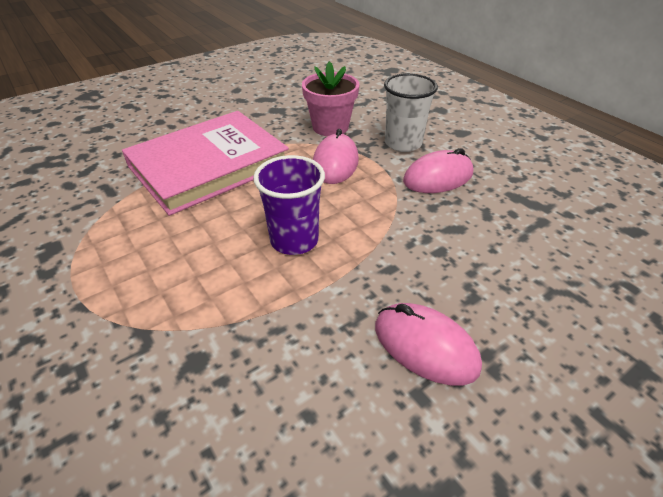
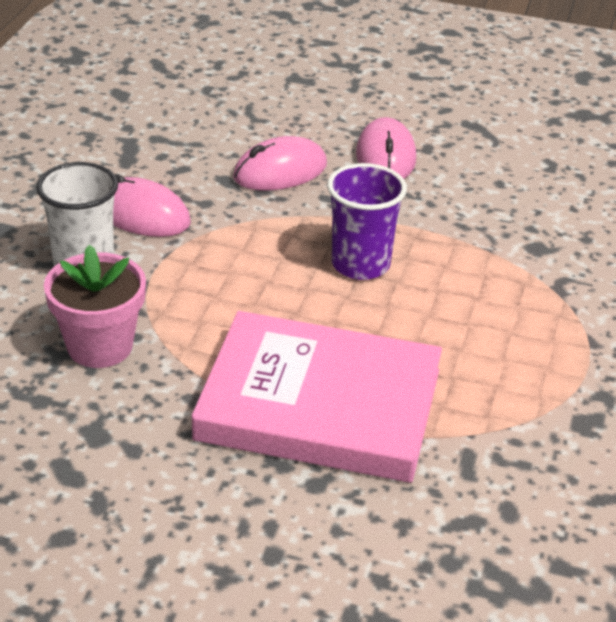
camera: 130 degrees left, 5 degrees down
pink mouse [313,129,359,184] -> pink mouse moved to [233,136,327,190]

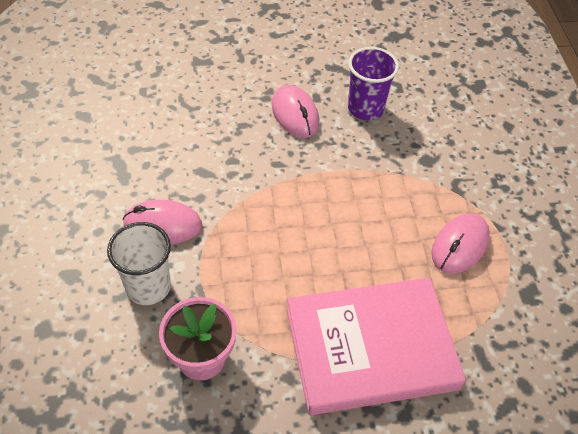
camera: 25 degrees left, 15 degrees up
pink mouse [233,136,327,190] -> pink mouse moved to [431,213,490,274]
purple cup [327,163,407,280] -> purple cup moved to [348,47,399,120]

